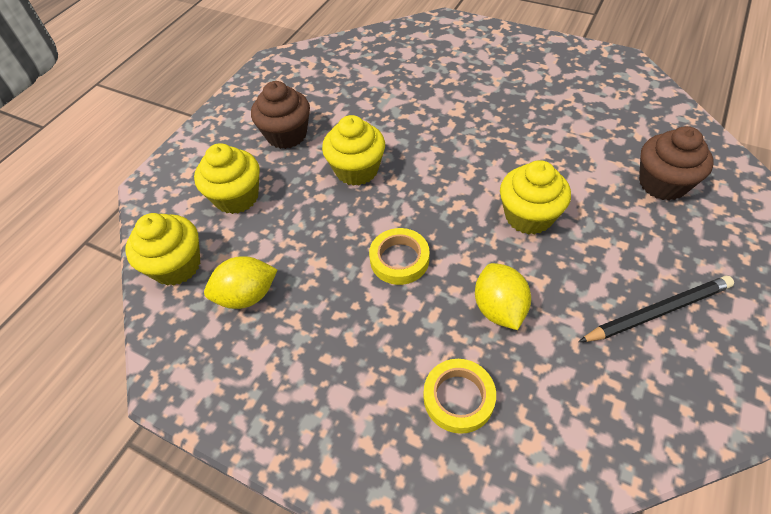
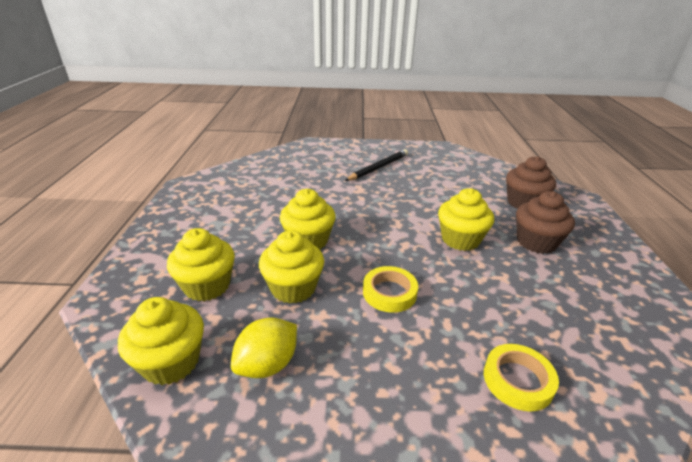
camera: 30 degrees left, 20 degrees down
brown cupcake [251,81,310,149] -> brown cupcake moved to [516,191,575,254]
yellow lemon [475,263,531,330] -> none
black pencil [579,276,734,342] -> black pencil moved to [345,149,408,181]
none -> yellow cupcake [259,230,324,304]

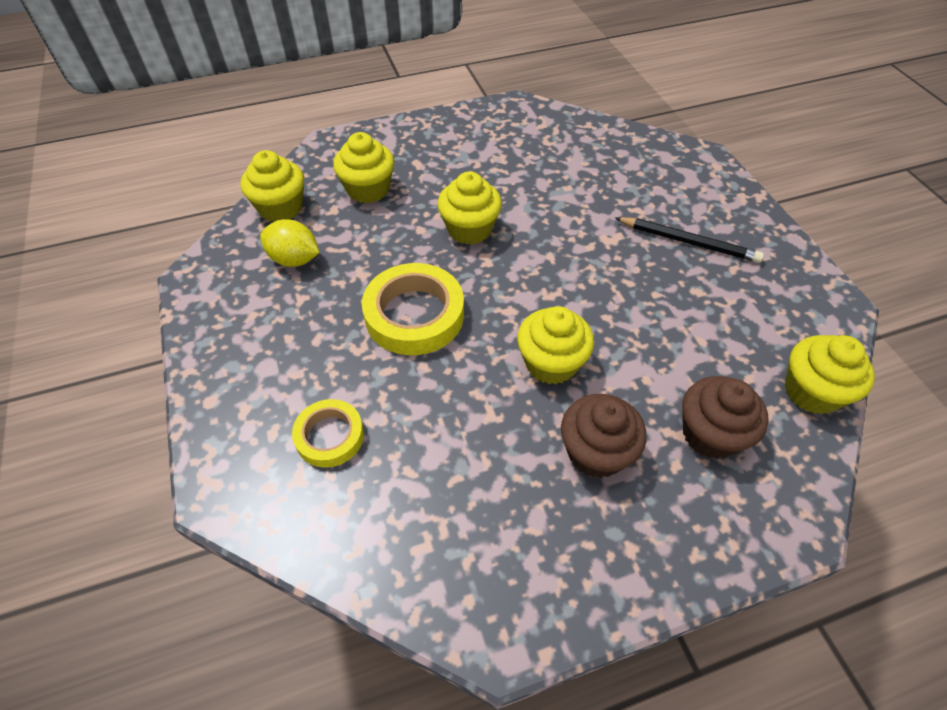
camera: 70 degrees right, 20 degrees up
yellow cupcake [259,230,324,304] -> yellow cupcake moved to [785,335,875,414]
yellow tape [363,266,418,313] -> yellow tape [362,263,464,355], size x1.67

